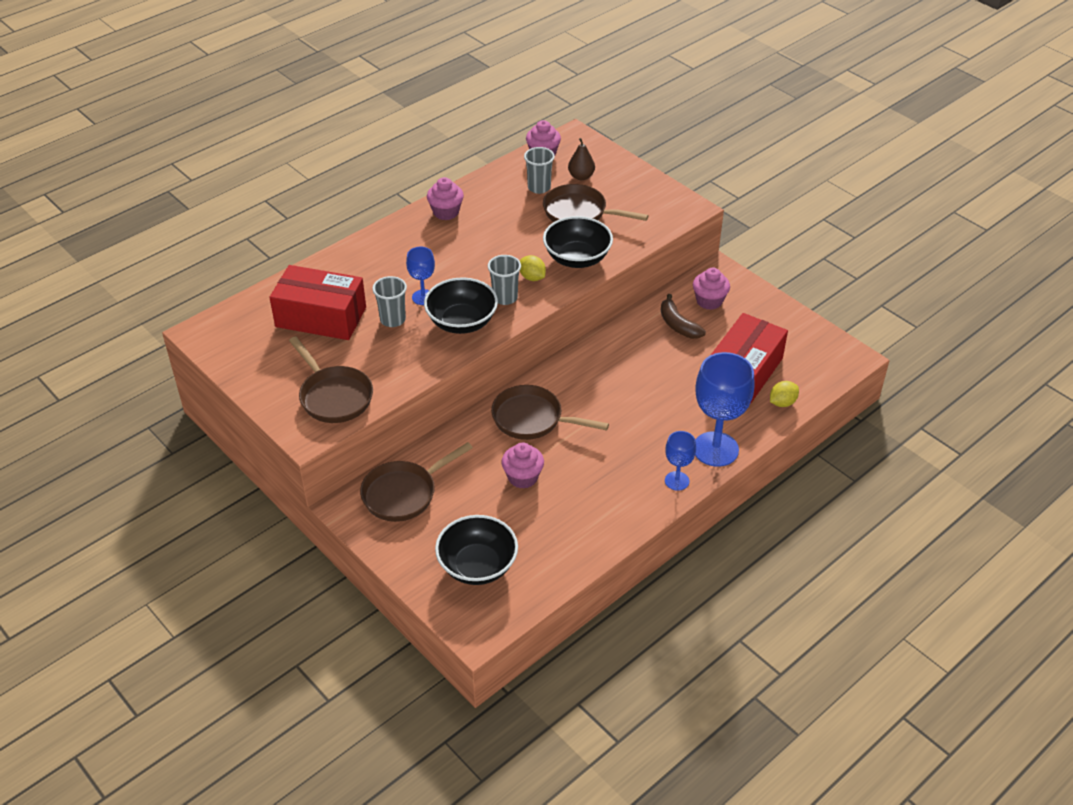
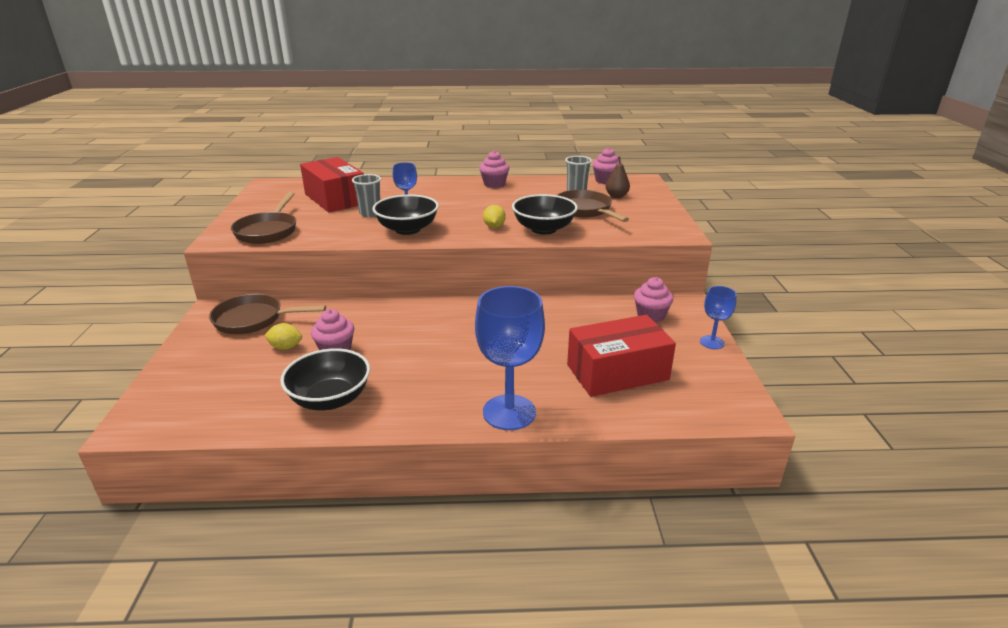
camera: 40 degrees right, 15 degrees down
black bowl [435,515,518,585] -> black bowl moved to [280,348,370,411]
grey cup [488,255,521,305] -> none
brown pan [491,385,609,440] -> none
brown banana [661,294,706,339] -> none
blue goblet [665,431,696,491] -> blue goblet moved to [700,286,737,349]
yellow lemon [770,381,799,407] -> yellow lemon moved to [264,323,302,350]

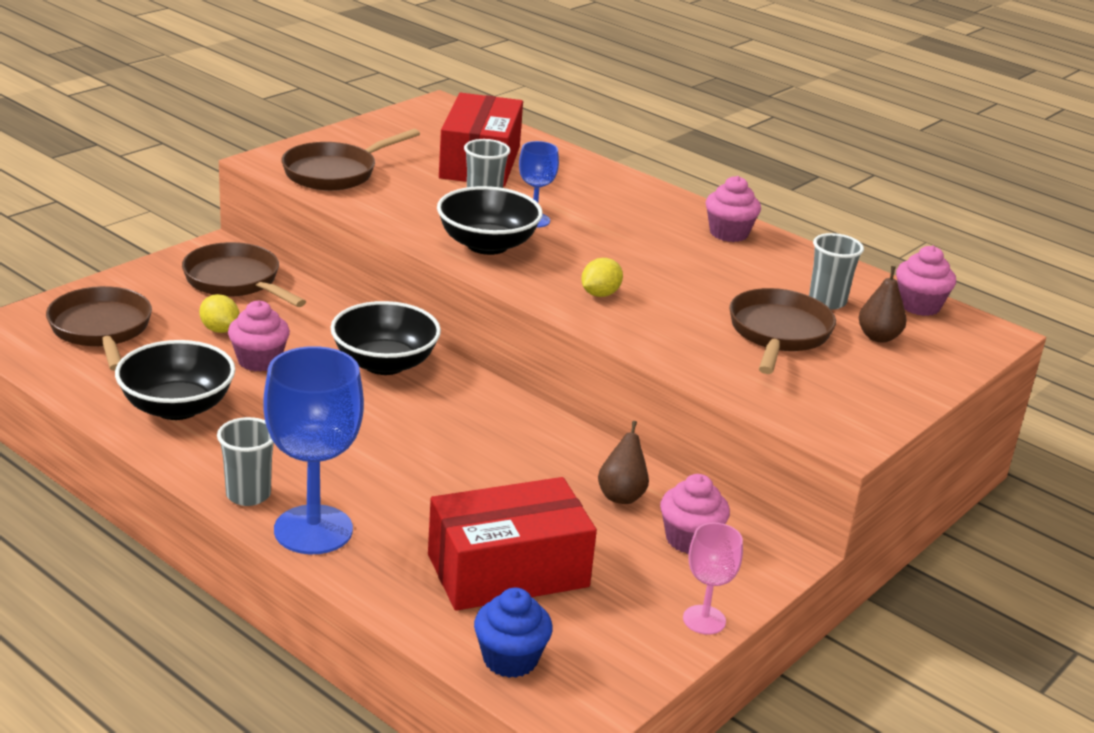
camera: 40 degrees right, 0 degrees up
black bowl [512,194,578,235] -> black bowl moved to [330,301,441,375]
red box [567,315,676,397] -> red box turned 45 degrees counterclockwise [428,477,597,611]
blue goblet [700,286,737,349] -> pink goblet [683,523,743,635]
none -> brown pan [46,286,152,371]
none -> grey cup [217,417,274,506]
none -> blue cupcake [474,588,553,678]
none -> brown pear [598,421,649,504]

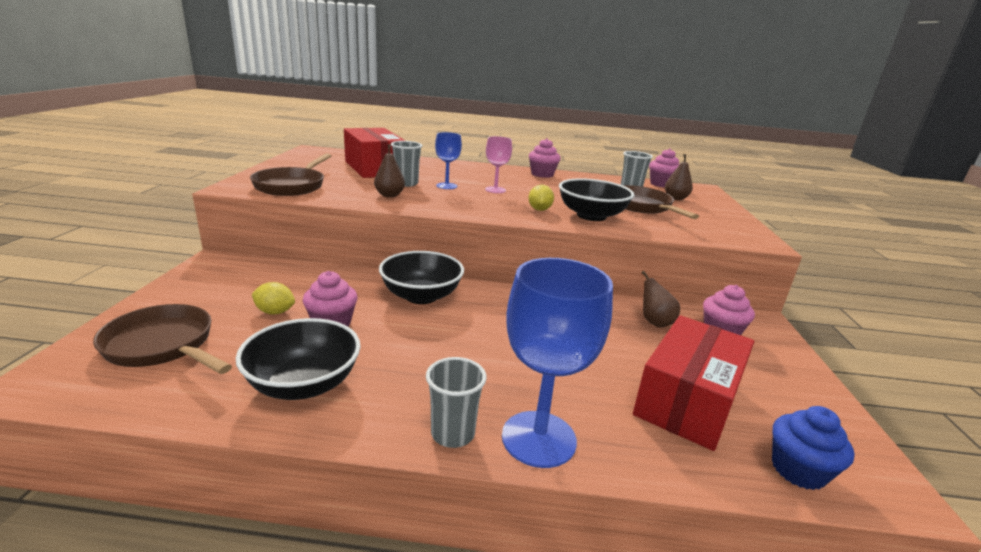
camera: 35 degrees left, 5 degrees down
brown pan [182,242,306,307] -> none
black bowl [437,186,543,255] -> black bowl moved to [559,178,634,221]
pink goblet [683,523,743,635] -> pink goblet moved to [485,136,512,193]
none -> brown pear [374,144,405,197]

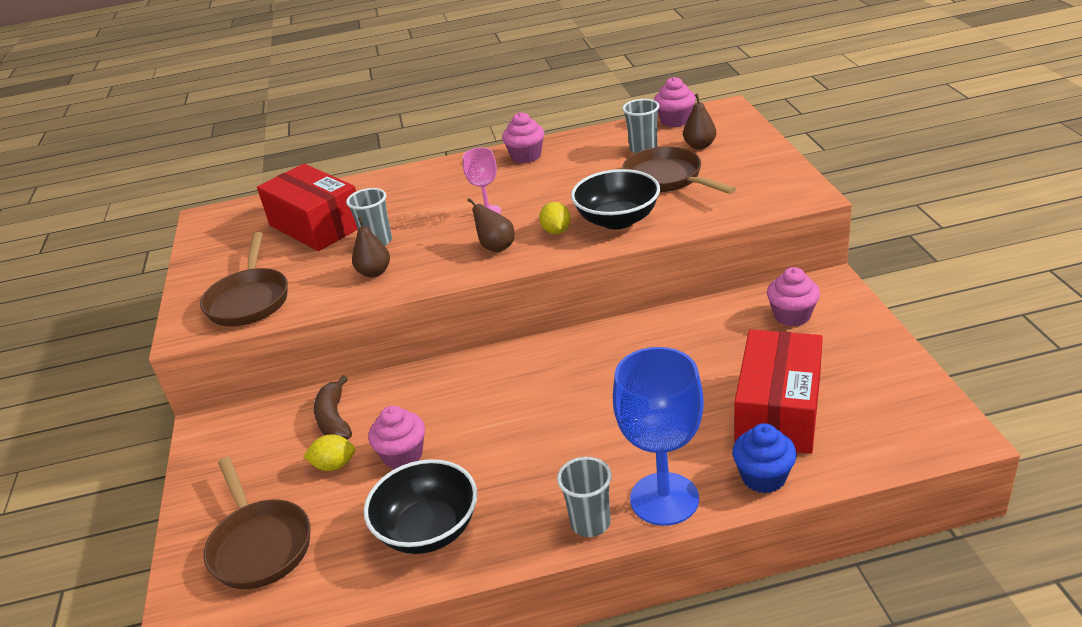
camera: 10 degrees left, 10 degrees up
brown pan [93,304,232,374] -> brown pan turned 135 degrees counterclockwise [203,457,310,589]
black bowl [379,251,464,304] -> none
blue goblet [435,132,462,189] -> none
brown pear [641,271,680,328] -> brown pear moved to [467,198,514,252]
blue cupcake [772,406,854,490] -> blue cupcake moved to [732,423,797,494]
none -> brown banana [314,375,352,439]

